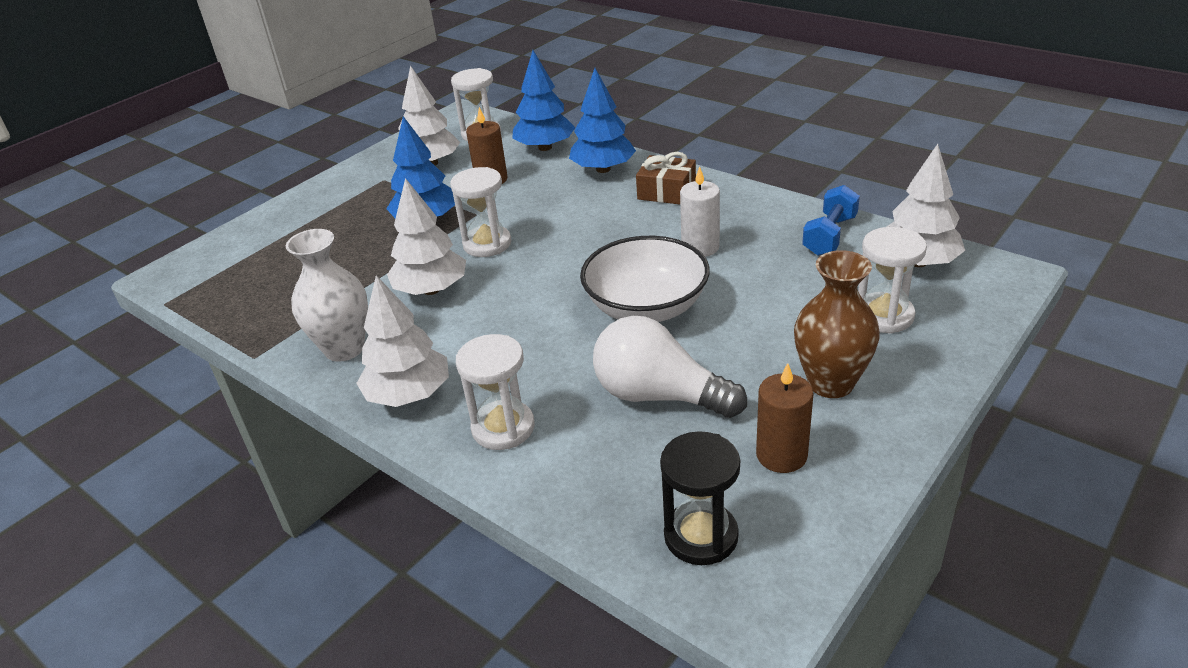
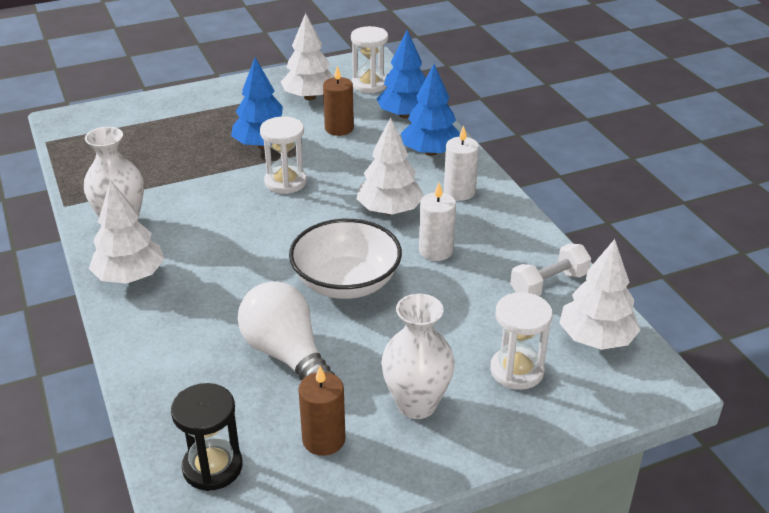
camera: 25 degrees right, 0 degrees up
white tree [387,178,466,295] -> white tree moved to [357,117,424,215]
white hourglass [456,334,535,450] -> none
brown gift [636,152,696,204] -> white candle [444,126,479,201]
brown vase [794,250,880,398] -> white vase [381,293,455,419]
blue dumbbell [802,185,860,256] -> white dumbbell [510,243,591,296]

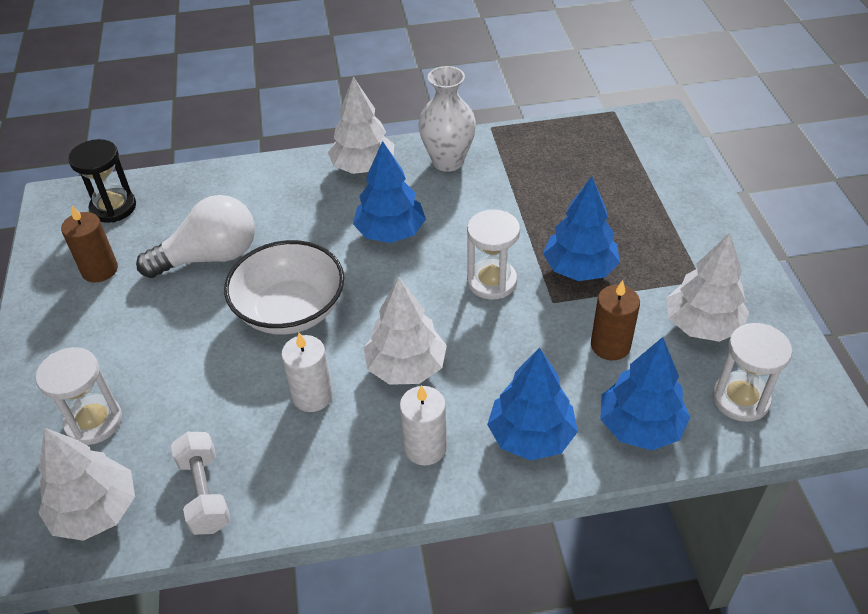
camera: 105 degrees right, 10 degrees up
white vase [381,293,455,419] -> none
none -> blue tree [353,141,426,243]

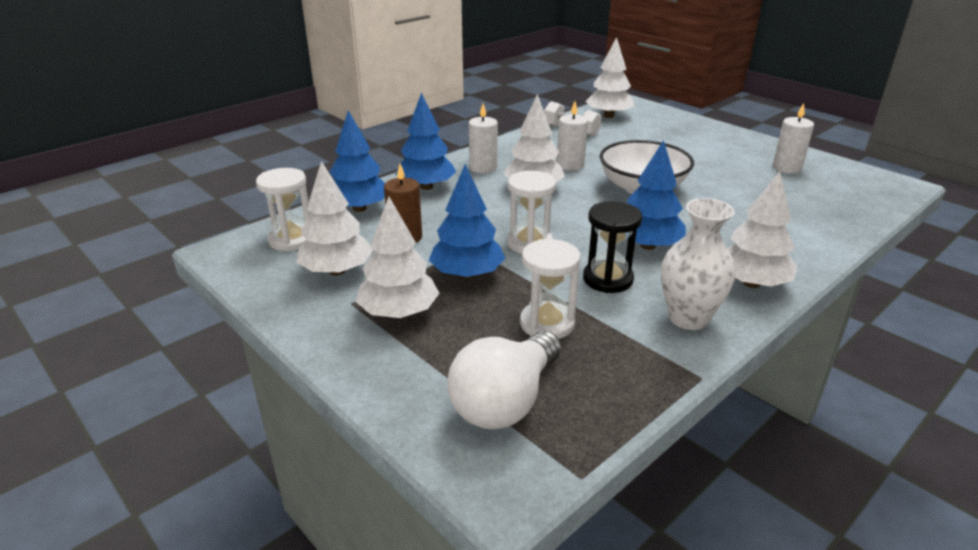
camera: 145 degrees right, 15 degrees down
white hourglass [36,347,122,445] -> white hourglass moved to [520,239,581,339]
brown candle [61,206,118,282] -> white candle [773,103,814,174]
black hourglass [68,139,136,223] -> black hourglass moved to [583,201,642,293]
white light bulb [136,195,255,278] -> white light bulb moved to [448,331,561,429]
none -> white tree [356,197,440,318]

